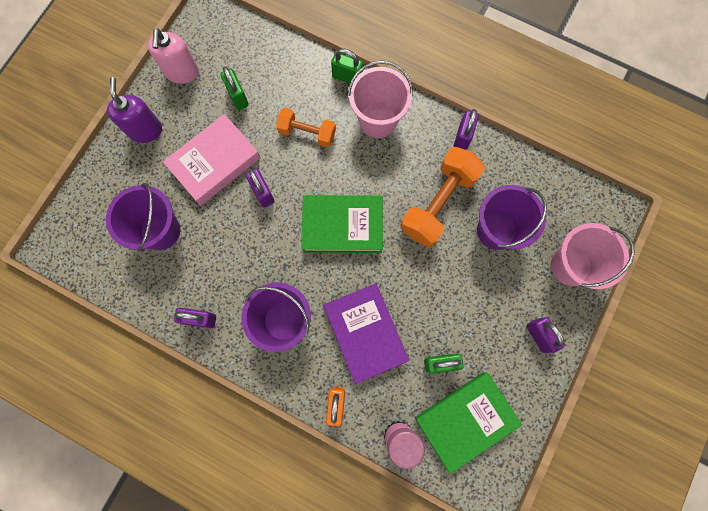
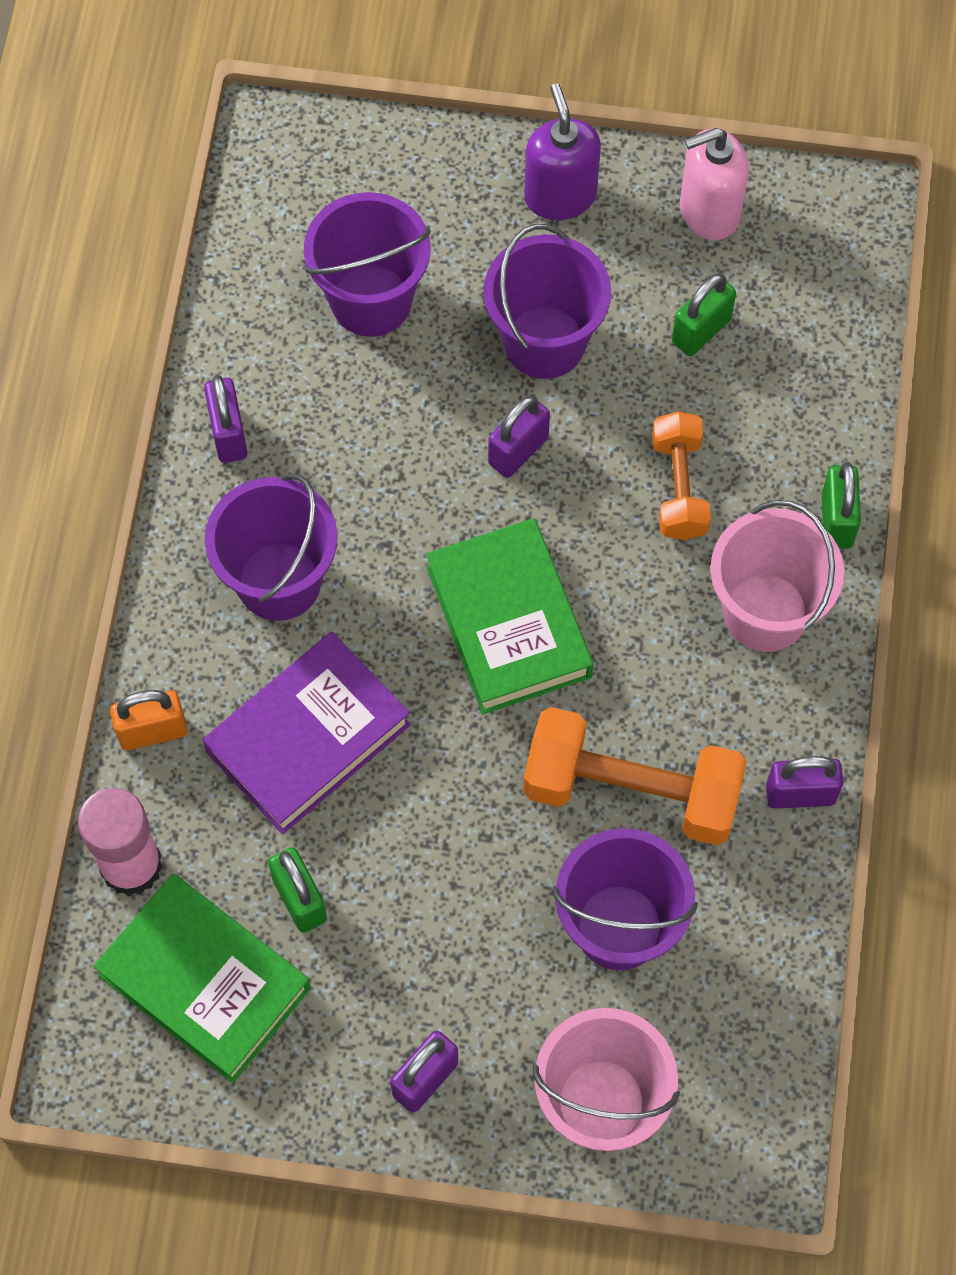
camera: 70 degrees right, 10 degrees down
purple soap dispenser [107,77,162,143] -> purple soap dispenser turned 75 degrees counterclockwise [524,84,601,220]
pink book [163,114,261,205] -> purple bucket [484,224,611,379]

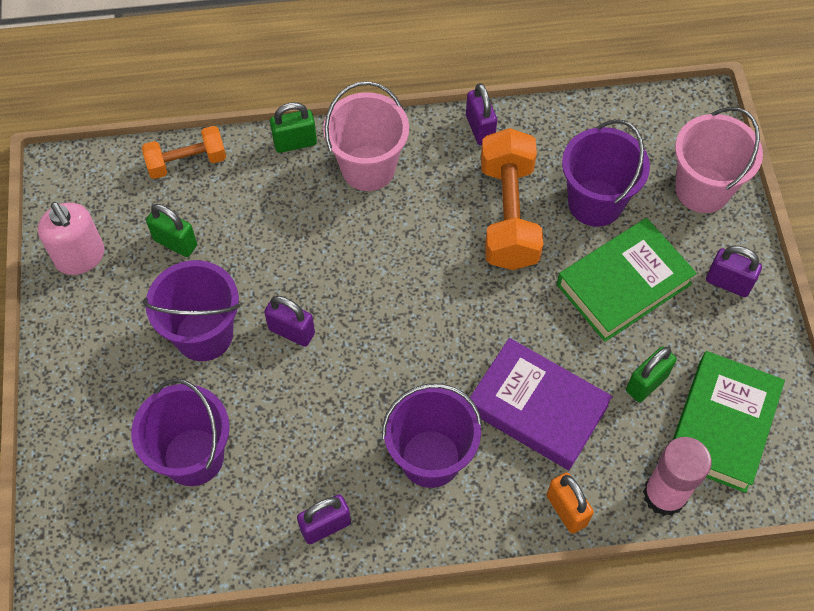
camera: 105 degrees left, 5 degrees down
green book [426,518,593,714] -> green book moved to [557,218,697,342]
purple soap dispenser [524,84,601,220] -> none
orange dumbbell [652,411,711,540] -> orange dumbbell moved to [142,126,226,179]

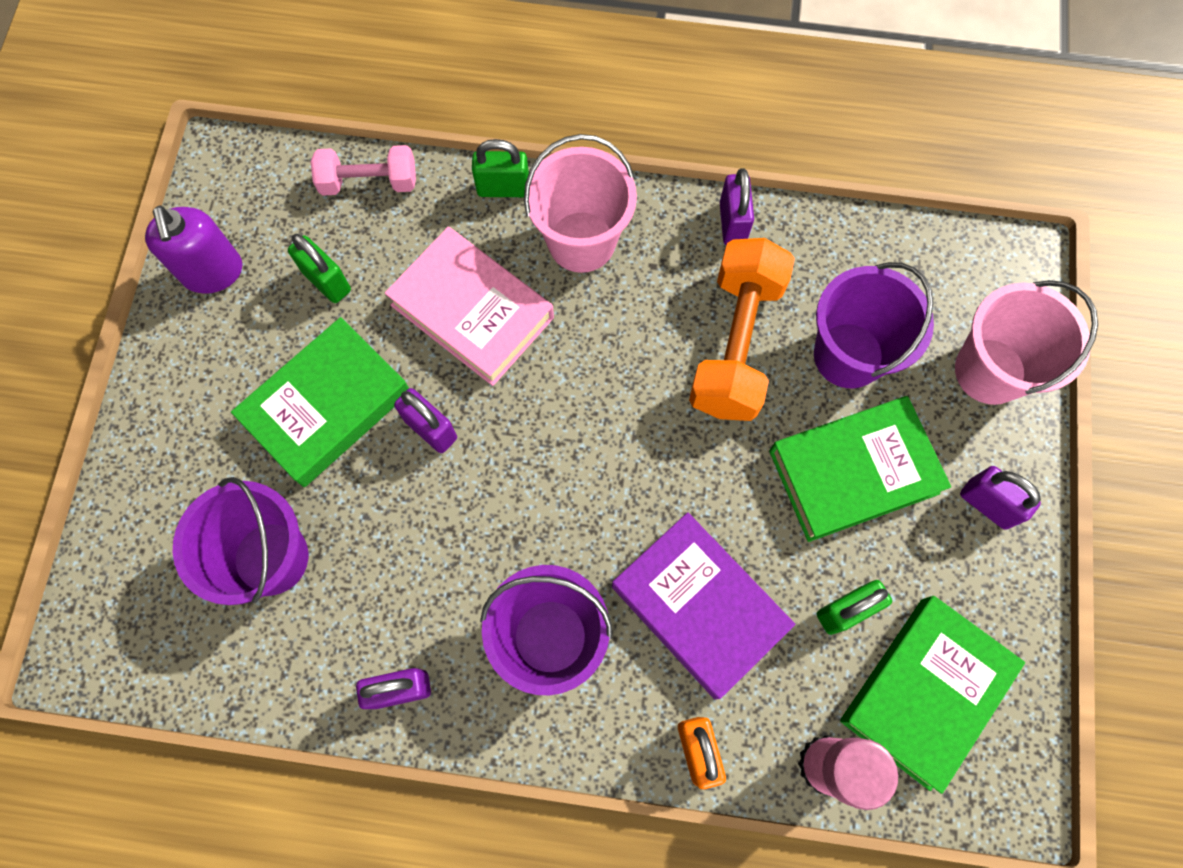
camera: 15 degrees right, 10 degrees up
pink soap dispenser [38,202,105,275] -> purple soap dispenser [145,206,242,294]
orange dumbbell [142,126,226,179] -> pink dumbbell [311,145,416,196]
purple bucket [143,260,240,361] -> green book [231,317,409,487]
none -> pink book [385,227,554,386]

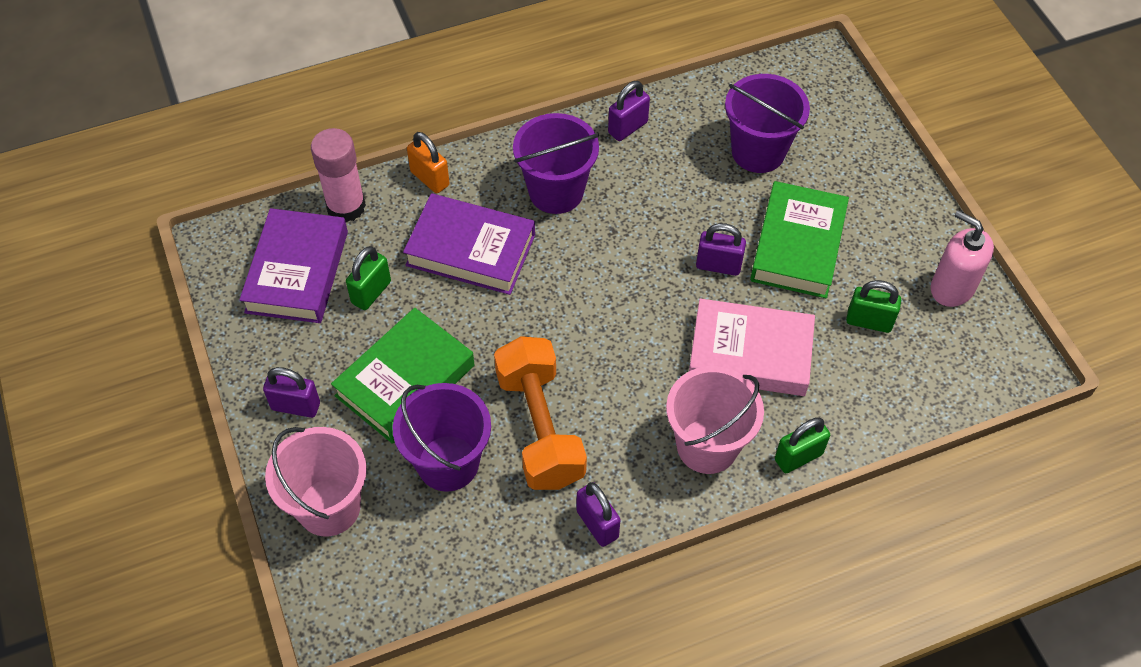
camera: 150 degrees right, 15 degrees down
purple soap dispenser [145,206,242,294] -> pink soap dispenser [931,210,994,307]
pink dumbbell [311,145,416,196] -> none
green book [840,596,1025,794] -> purple book [239,208,348,323]

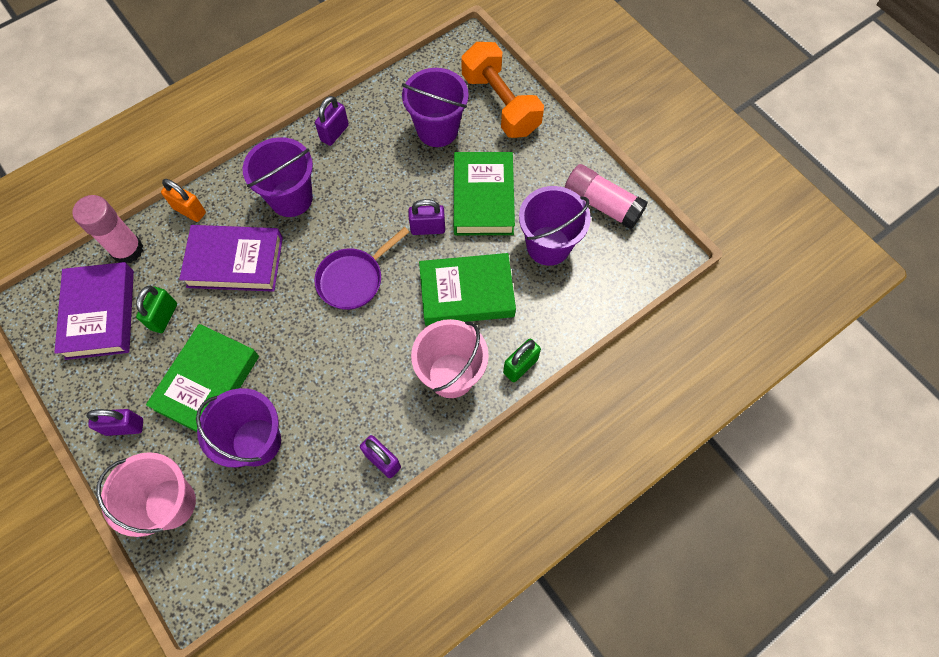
camera: 15 degrees left, 10 degrees up
orange dumbbell [494,336,587,490] -> orange dumbbell moved to [461,42,544,138]
pink book [689,299,815,396] -> green book [419,253,516,326]
green padlock [846,280,901,333] -> purple bucket [519,186,591,266]
pink soap dispenser [931,210,994,307] -> pink glue stick [565,164,648,229]
none -> purple pan [314,227,409,310]

